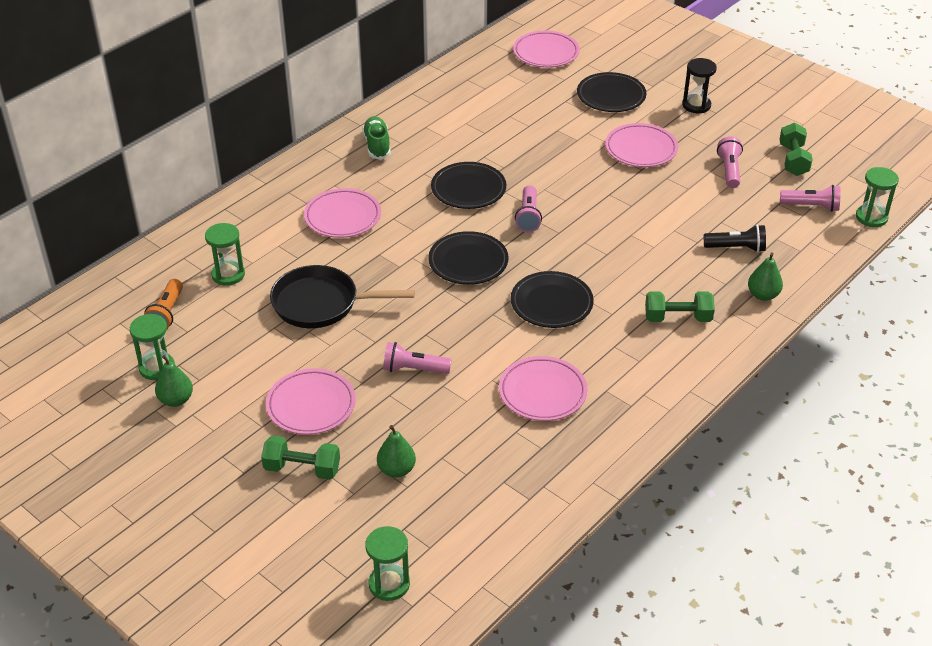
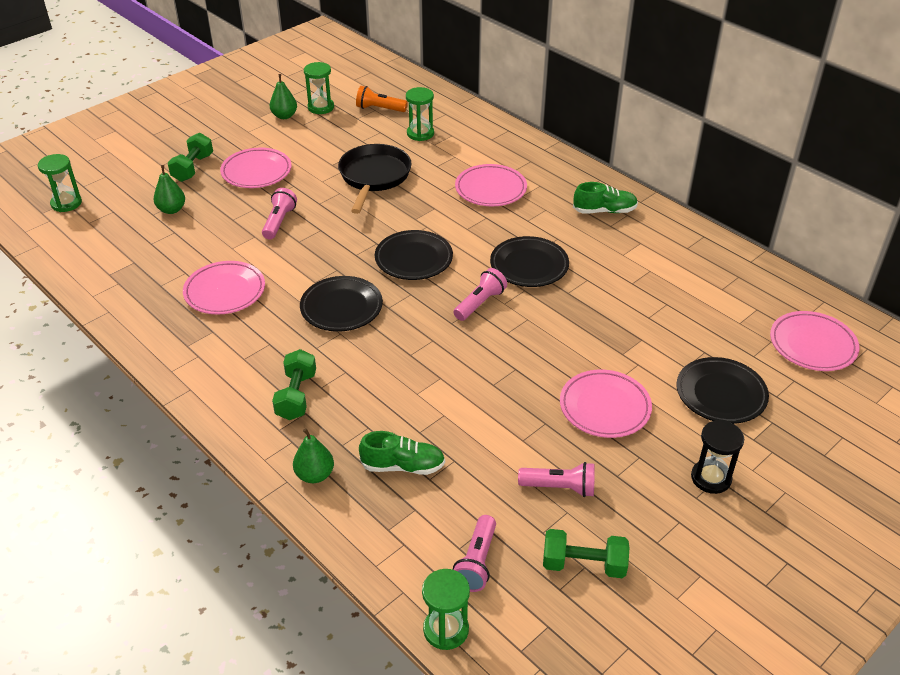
camera: 95 degrees right, 0 degrees up
pink flashlight [515,185,542,232] -> pink flashlight turned 120 degrees clockwise [453,268,507,321]
black flashlight [704,225,766,252] -> green shoe [359,431,445,475]

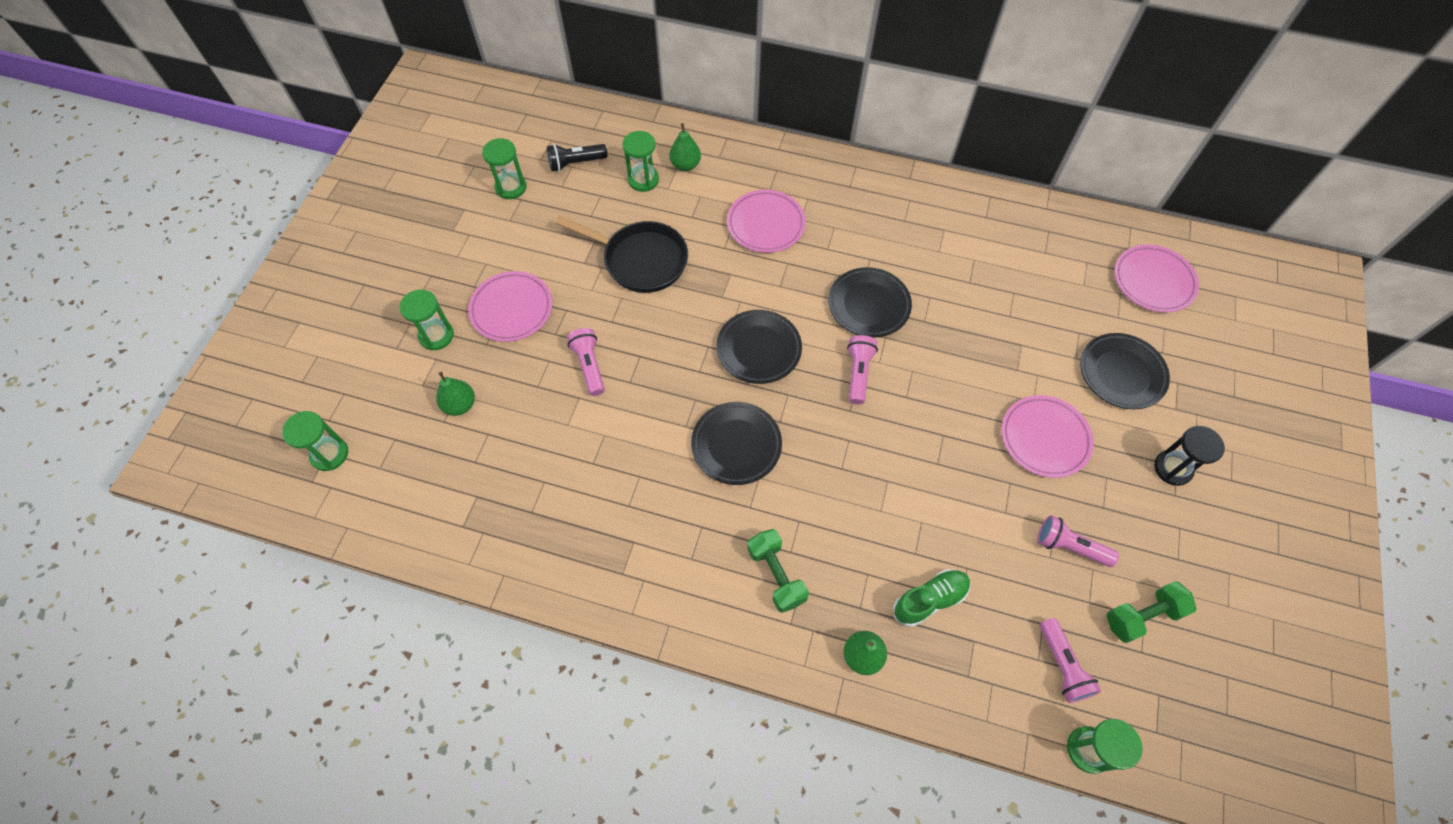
camera: 30 degrees left, 20 degrees up
green dumbbell [168,133,213,182] -> green hourglass [400,290,454,350]
pink plate [183,261,265,315] -> none
green pear [270,74,297,119] -> green pear moved to [669,123,701,171]
black pan [338,144,412,214] -> black pan turned 135 degrees clockwise [555,216,688,293]
orange flashlight [356,86,408,112] -> black flashlight [547,144,608,172]
pink flashlight [518,462,595,497] -> pink flashlight turned 135 degrees counterclockwise [1037,515,1119,567]
green shoe [573,182,638,214] -> none

